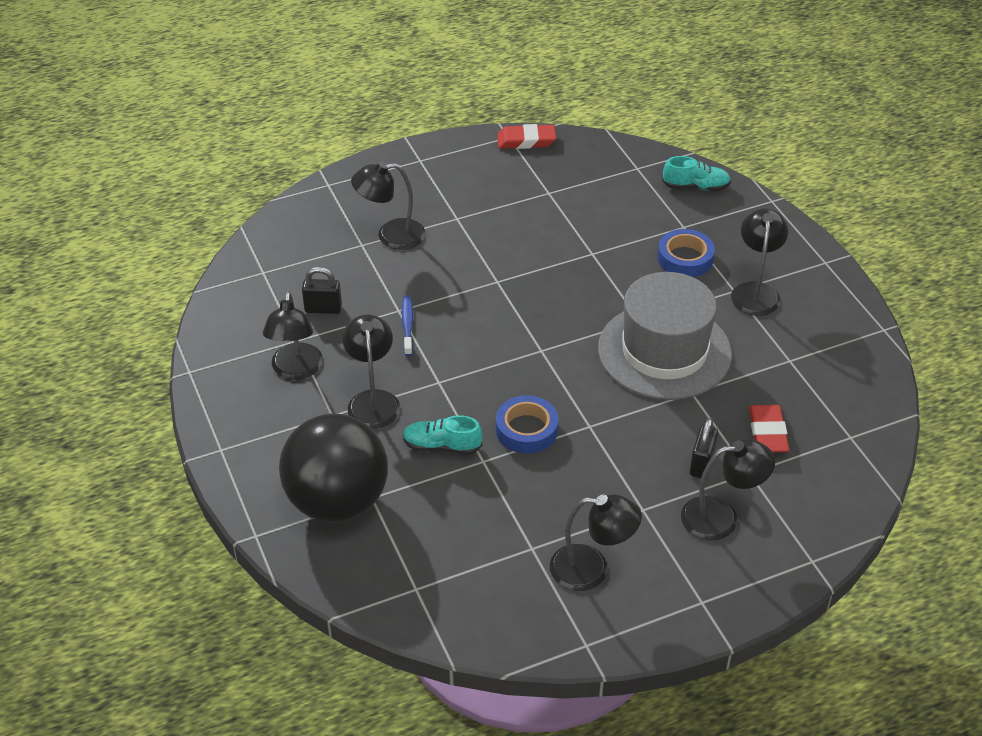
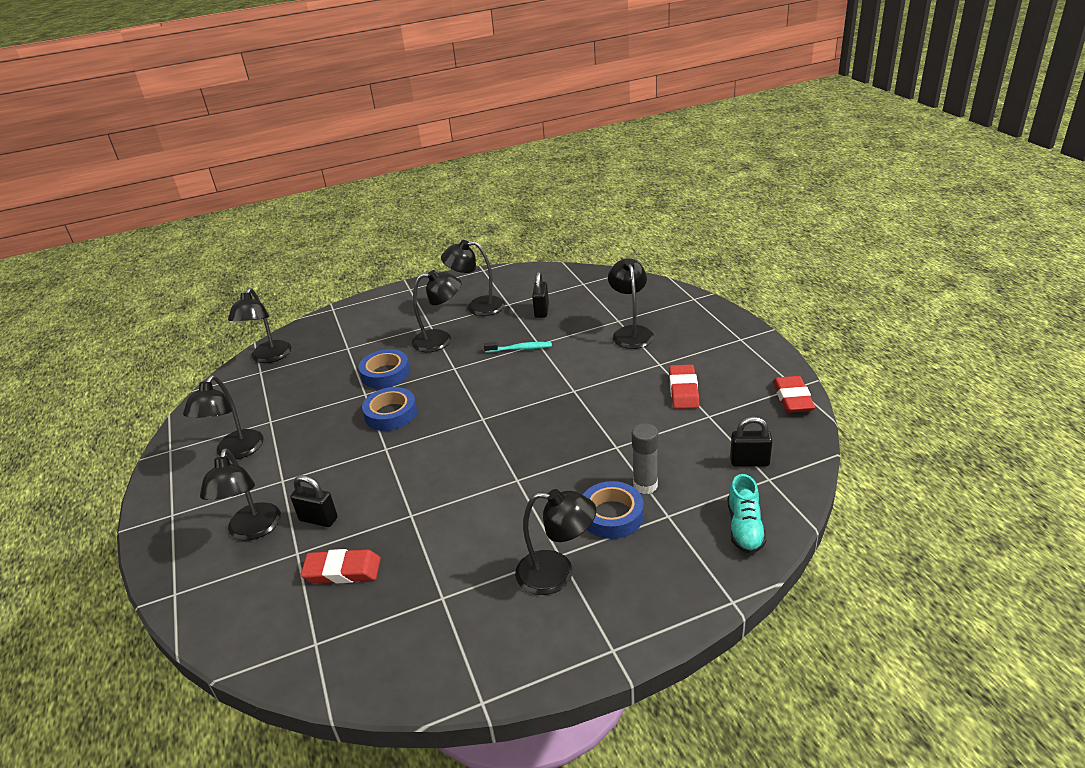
camera: 95 degrees right, 10 degrees down
black ball [279,413,388,522] -> none
blue toothbrush [401,295,413,356] -> turquoise toothbrush [484,342,552,353]
turquoise shoe [403,415,483,455] -> blue tape [359,349,410,389]
grey hat [598,272,732,400] -> none
none -> black lamp [228,288,292,363]
none -> grey glue stick [632,423,658,494]
none -> red eraser [669,365,700,409]
none -> black padlock [730,417,772,467]

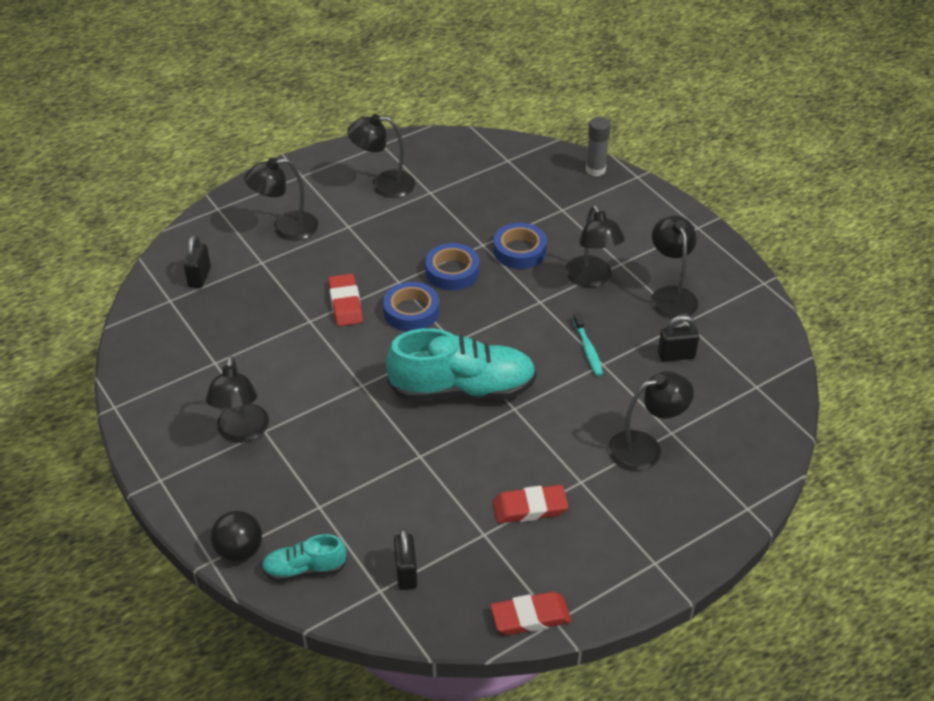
camera: 75 degrees right, 10 degrees up
black lamp [228,288,292,363] -> none
black padlock [291,475,338,527] -> black padlock moved to [184,235,211,288]
red eraser [300,549,381,583] -> red eraser moved to [328,274,363,326]
blue tape [583,481,644,539] -> blue tape moved to [383,282,439,331]
grey glue stick [632,423,658,494] -> grey glue stick moved to [586,117,611,176]
none -> black ball [211,511,262,562]
none -> turquoise shoe [386,328,537,401]

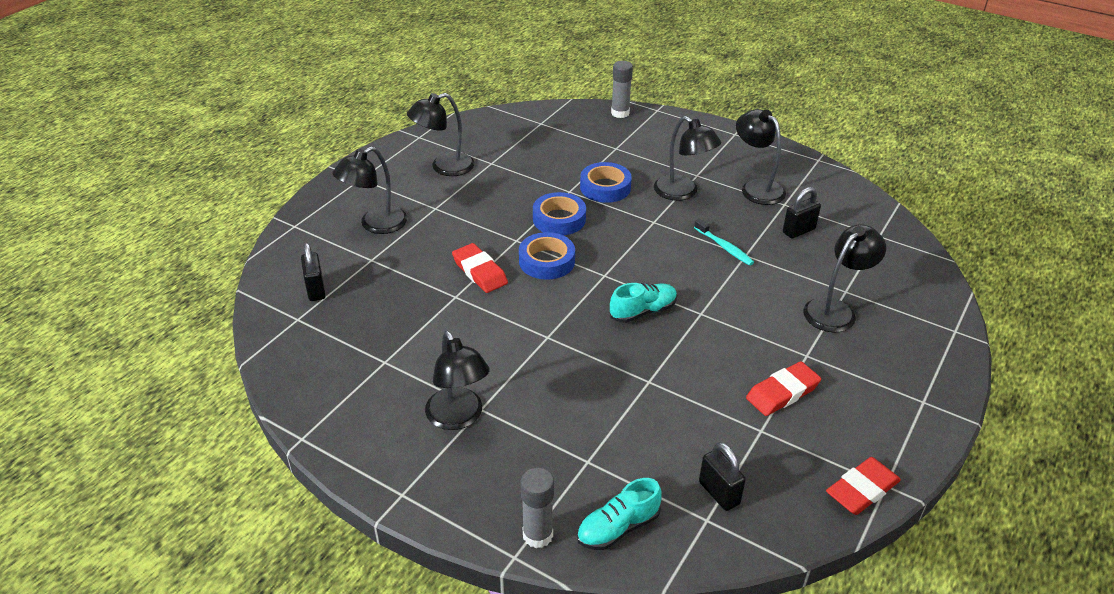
camera: 25 degrees left, 5 degrees down
black ball [211,511,262,562] -> grey glue stick [521,468,554,548]
turquoise shoe [386,328,537,401] -> turquoise shoe [610,283,677,323], size x0.51

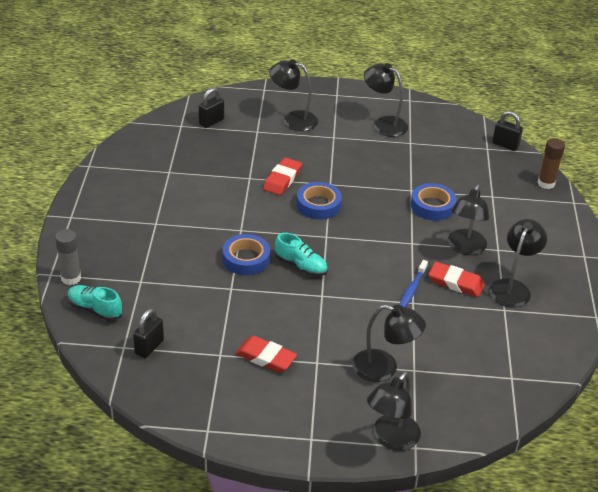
camera: 60 degrees right, 0 degrees up
black lamp [425,331,490,430] -> black lamp moved to [367,372,421,451]
blue tape [533,192,586,235] -> blue tape moved to [222,234,270,275]
grey glue stick [611,61,633,118] -> brown glue stick [538,138,565,189]
turquoise toothbrush [694,219,754,266] -> blue toothbrush [400,260,428,307]
black padlock [783,187,821,239] -> black padlock moved to [492,111,523,151]
red eraser [826,457,901,515] -> red eraser moved to [429,262,485,297]

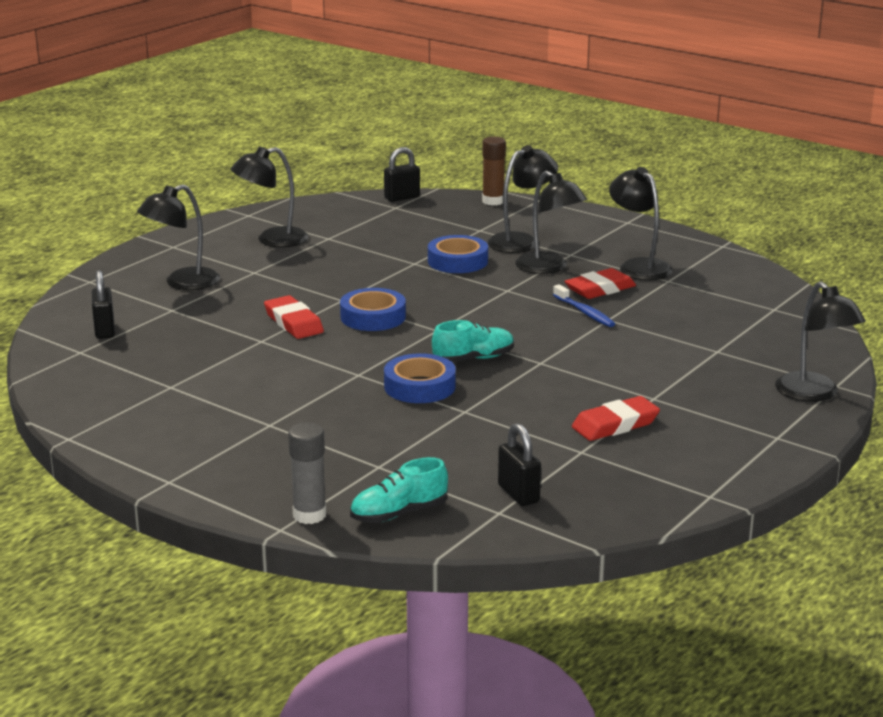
camera: 55 degrees left, 15 degrees down
black lamp [352,305,426,382] -> black lamp moved to [488,145,558,253]

